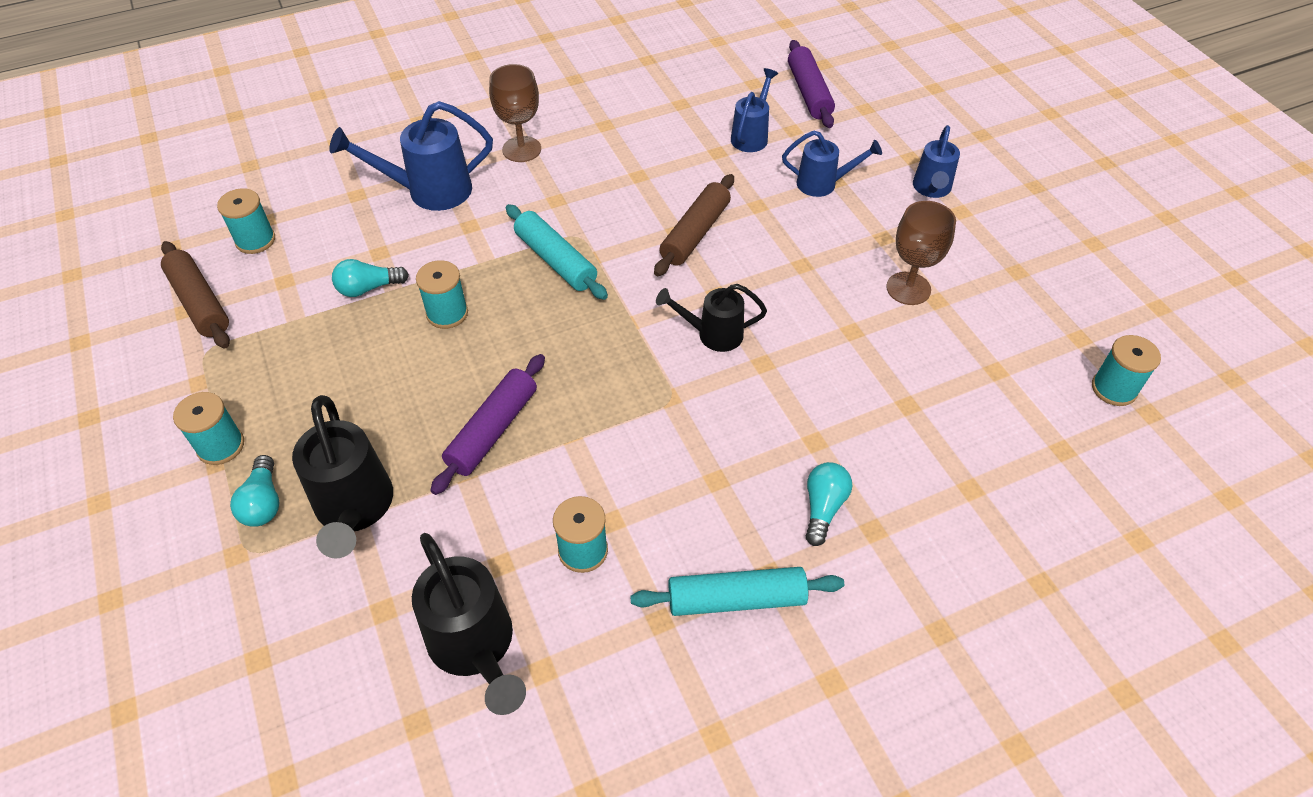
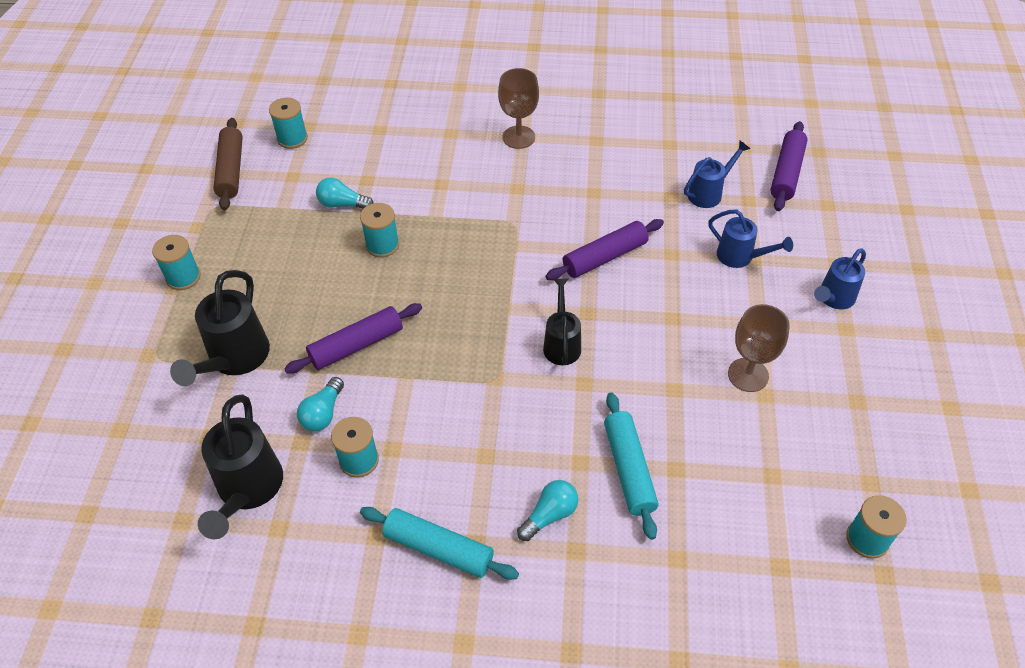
camera: 30 degrees right, 0 degrees up
turquoise light bulb [230,455,279,527] -> turquoise light bulb moved to [297,377,344,431]
blue watering can [329,101,493,211] -> none
turquoise rolling pin [506,204,608,300] -> turquoise rolling pin moved to [604,392,658,540]
brown rolling pin [654,174,734,276] -> purple rolling pin [545,219,664,280]
black watering can [656,284,767,352] -> black watering can turned 60 degrees clockwise [543,279,581,365]

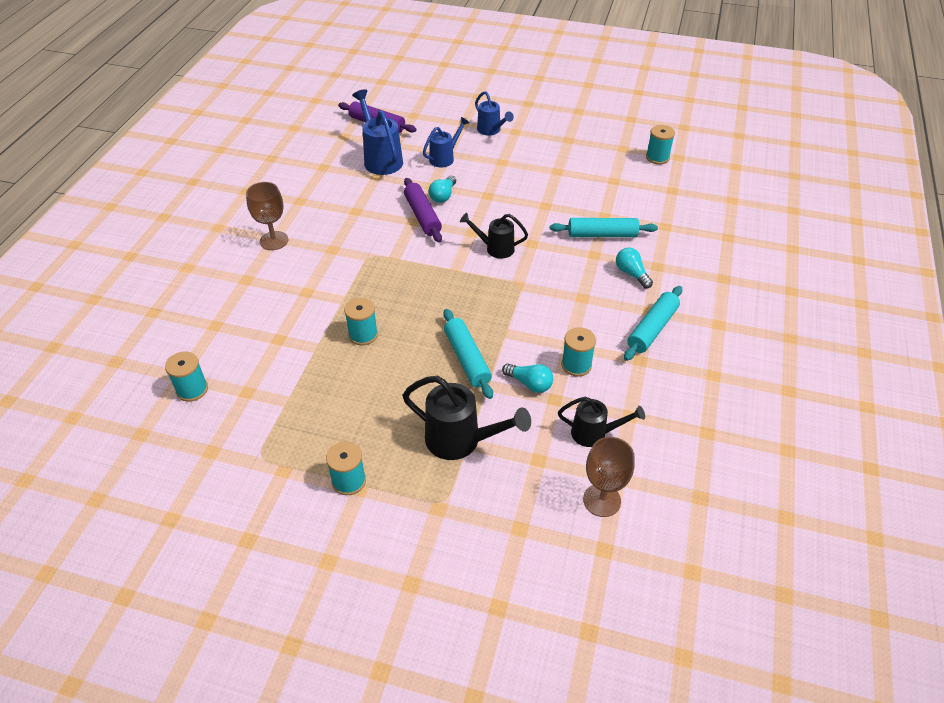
camera: 80 degrees left, 5 degrees down
black watering can [198,395,283,539] -> black watering can [558,397,645,447], size x0.63
brown rolling pin [213,118,243,210] -> none
purple rolling pin [284,303,422,374] -> turquoise rolling pin [443,309,493,399]
turquoise light bulb [316,178,373,209] -> turquoise light bulb moved to [429,175,456,203]
blue watering can [684,140,750,208] -> blue watering can [352,89,403,175], size x1.58
brown goblet [728,304,790,392] -> brown goblet moved to [583,437,635,517]

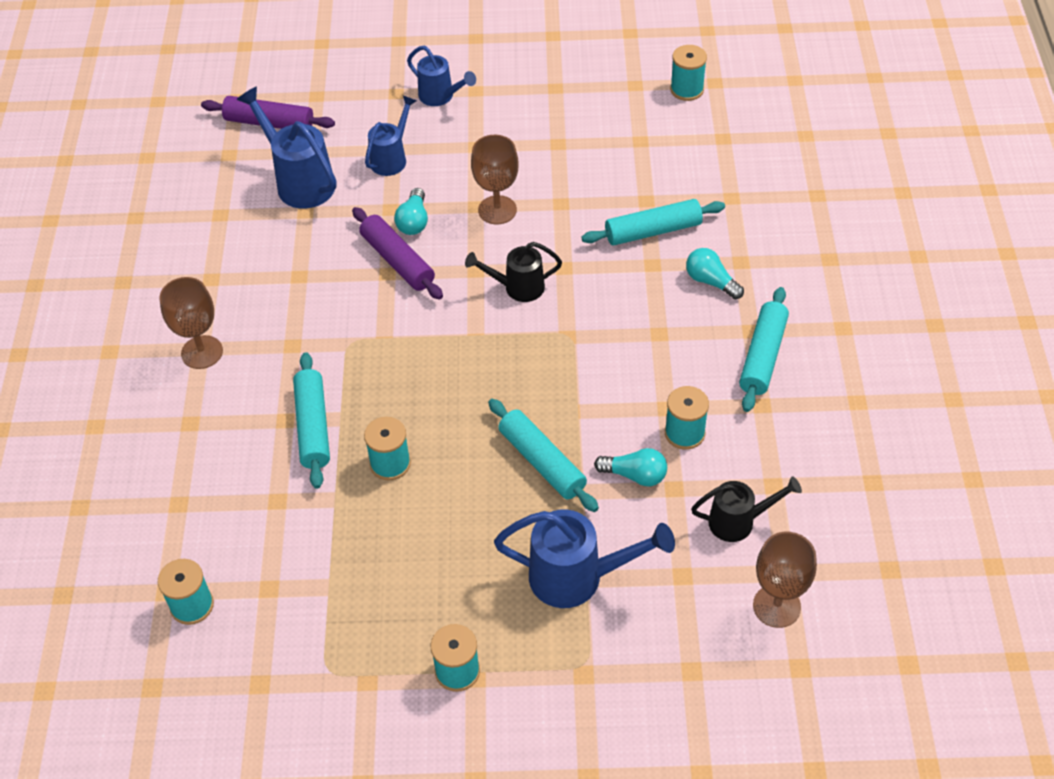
camera: 15 degrees left, 5 degrees up
black watering can [403,376,531,460] -> blue watering can [494,509,675,608]
none -> turquoise rolling pin [293,352,330,489]
none -> brown goblet [471,135,519,224]

